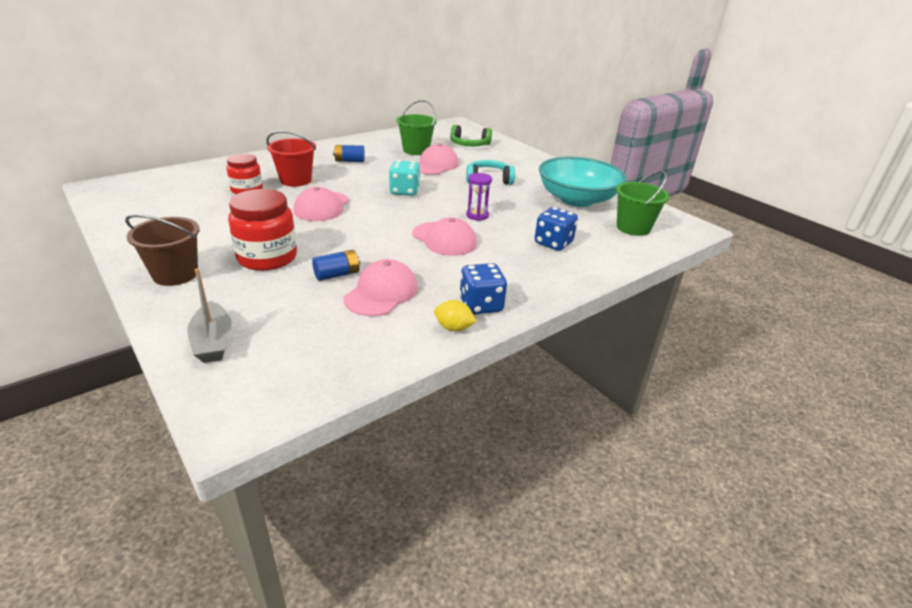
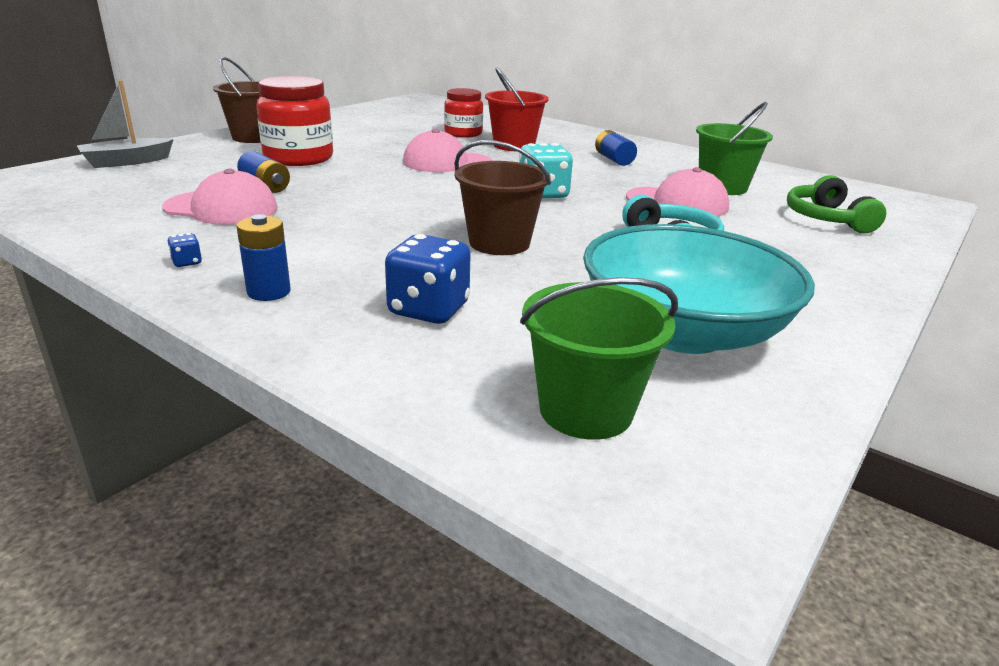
camera: 75 degrees right, 5 degrees down
pink cap [412,218,477,256] -> none
yellow lemon [434,300,477,331] -> none
blue dice [459,263,507,315] -> blue dice [168,233,202,267], size x0.43
purple hourglass [466,173,492,221] -> brown bucket [454,140,551,255]
none -> blue battery [237,214,291,301]

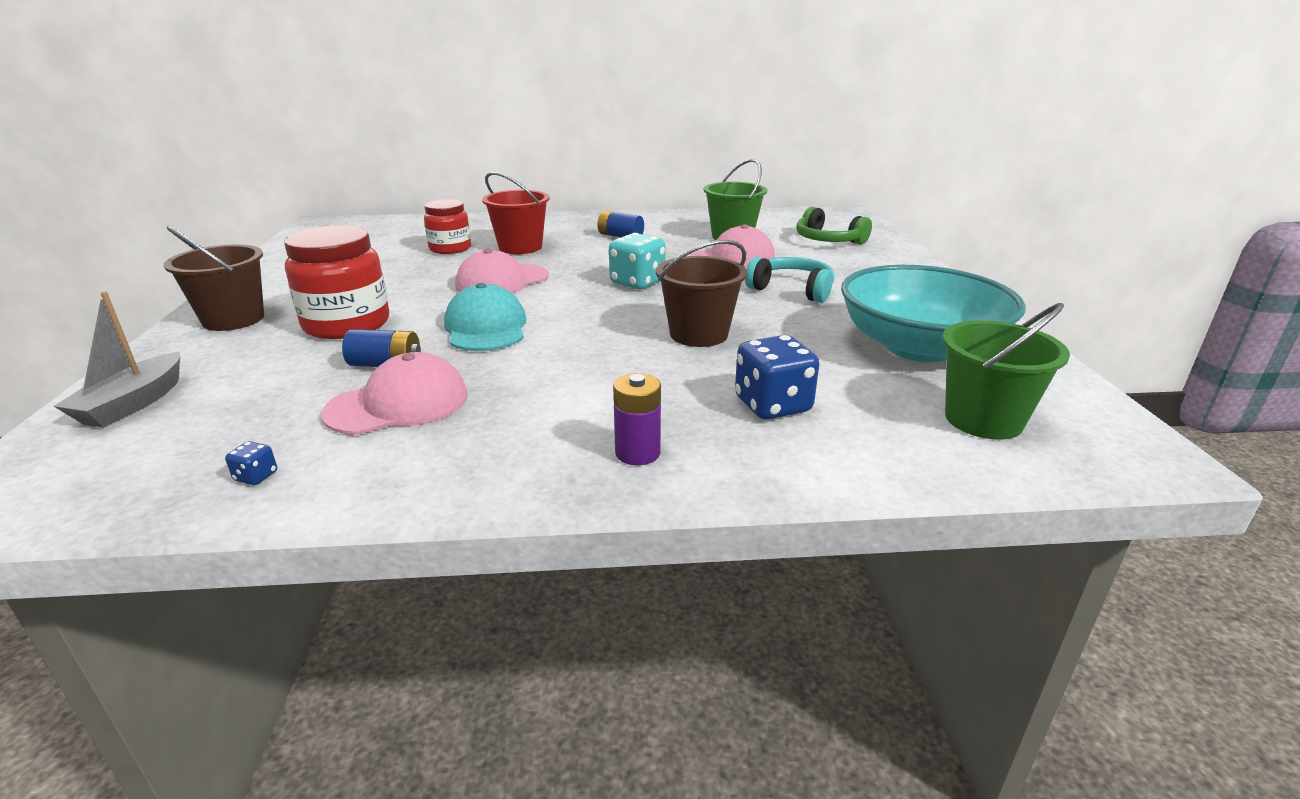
camera: 40 degrees left, 0 degrees up
blue dice [168,233,202,267] -> blue dice moved to [225,441,277,485]
blue battery [237,214,291,301] -> purple battery [613,373,661,465]
none -> turquoise cap [444,283,526,351]

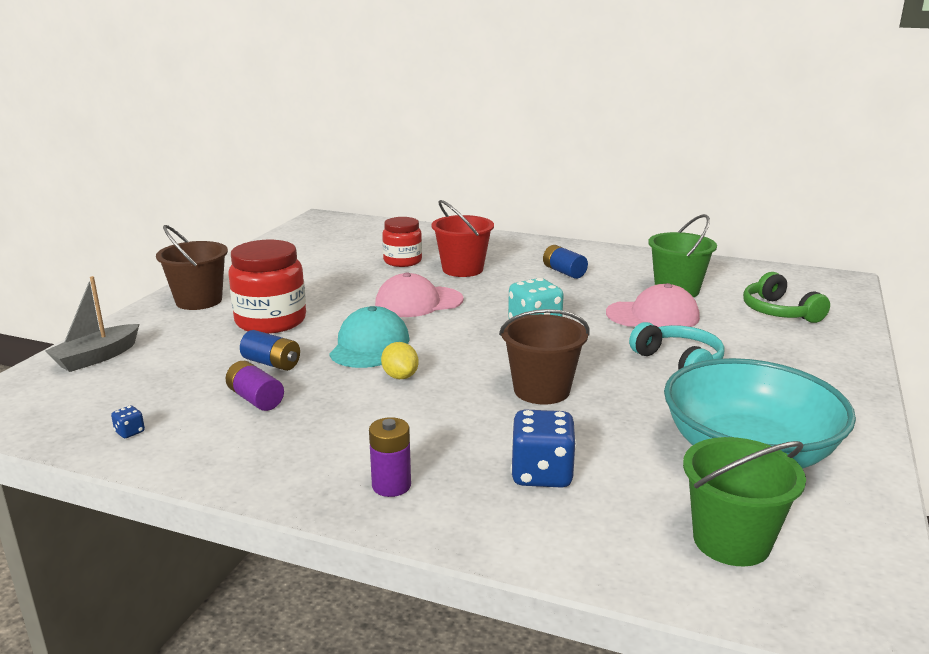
camera: 25 degrees right, 5 degrees down
pink cap [321,352,468,435] -> purple battery [226,361,284,411]
none -> yellow lemon [381,342,419,379]

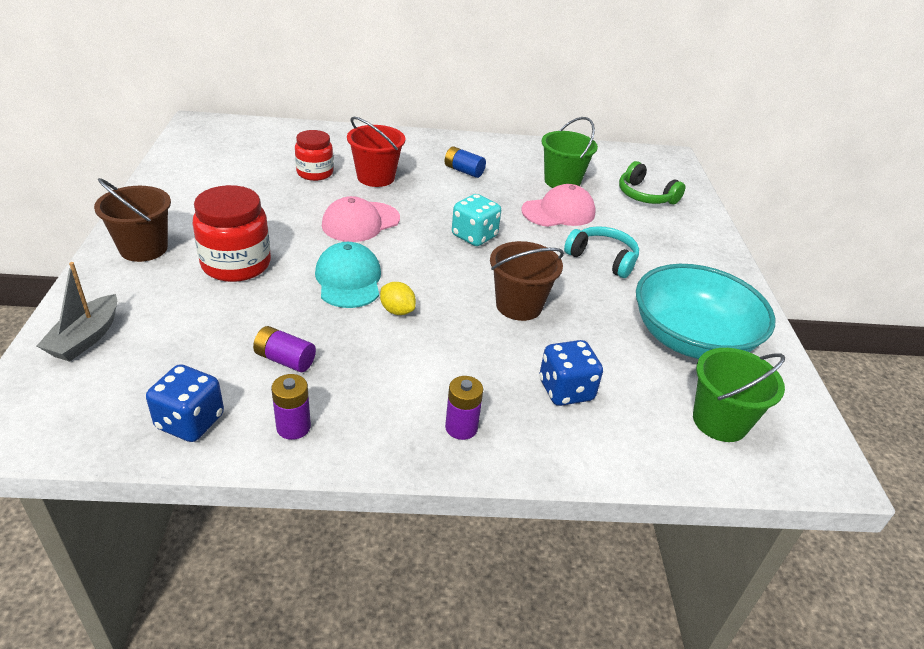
camera: 25 degrees left, 15 degrees up
blue dice [111,406,145,438] -> blue dice [146,364,224,442], size x2.32
blue battery [240,330,300,371] -> none
none -> purple battery [271,374,311,440]

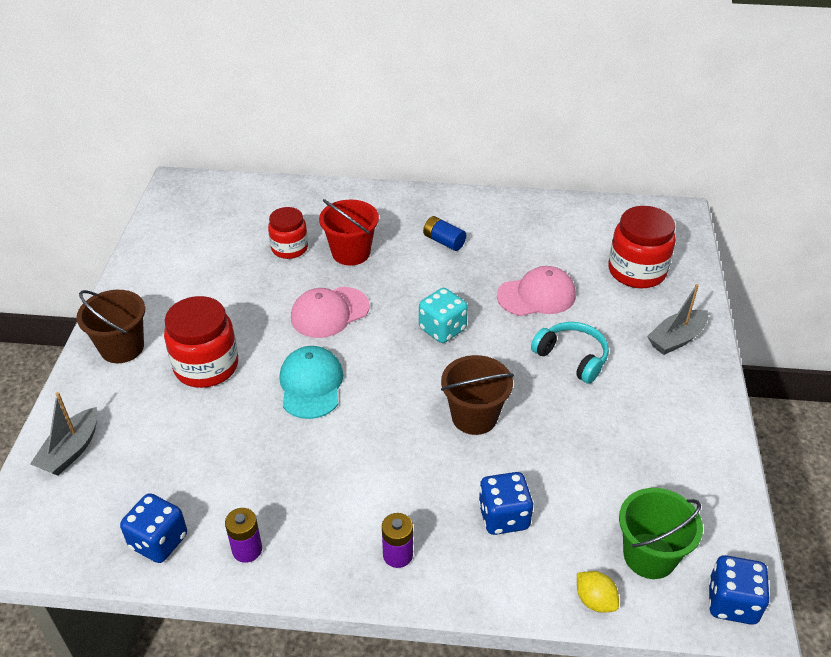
camera: 10 degrees right, 5 degrees up
purple battery [253,326,316,372] -> none
yellow lemon [380,282,416,315] -> yellow lemon moved to [577,571,619,613]
green bucket [541,117,598,188] -> none
green headphones [619,161,685,204] -> red jar [608,206,676,288]
turquoise bowl [636,264,775,359] -> none
none -> grey boat [647,284,708,355]
none -> blue dice [708,555,770,625]

